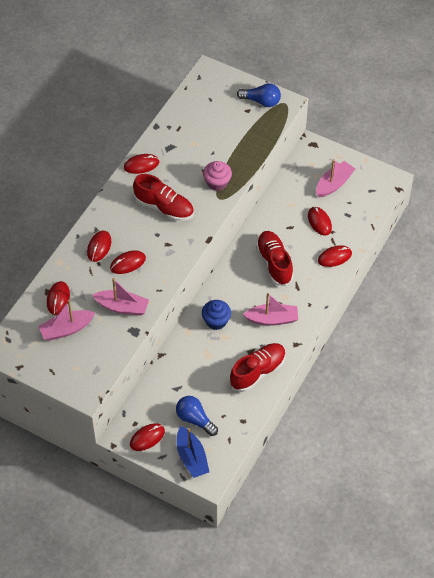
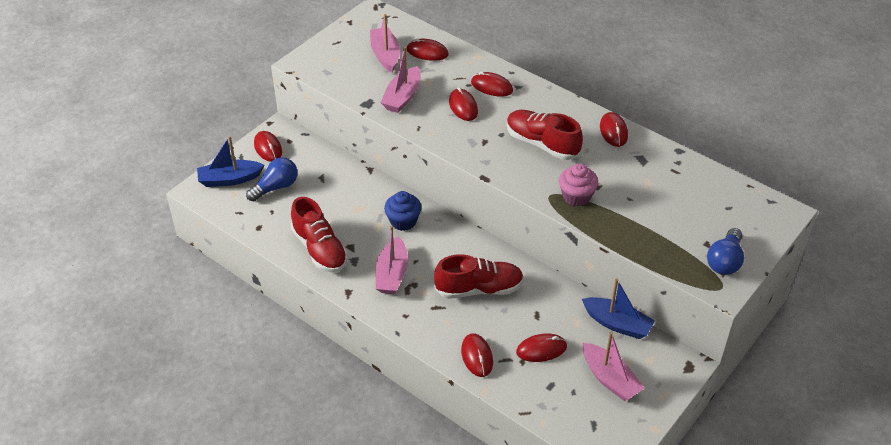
camera: 100 degrees right, 10 degrees down
red shoe [133,174,194,221] -> red shoe turned 90 degrees clockwise [507,110,583,160]
none -> blue boat [582,278,655,339]

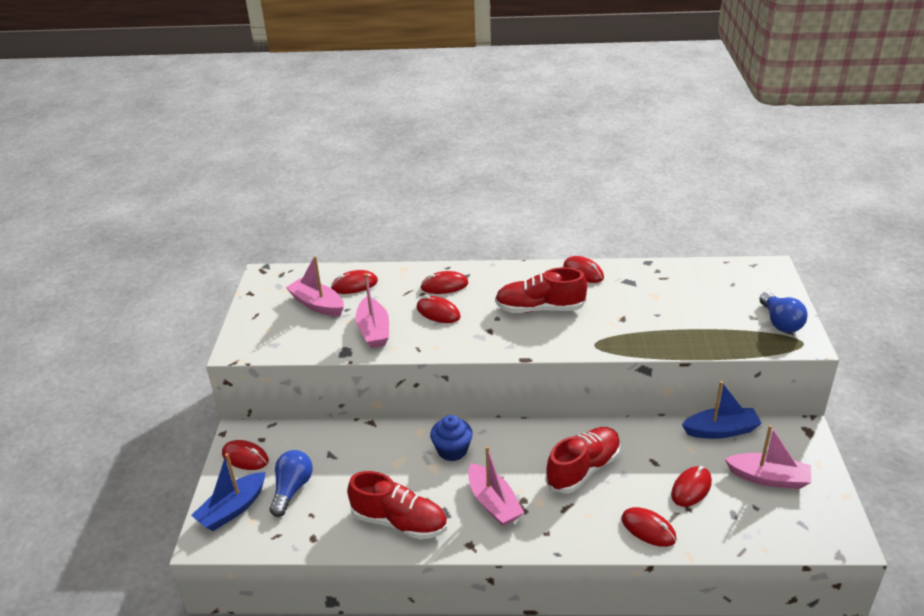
camera: 35 degrees left, 10 degrees down
pink cupcake [559,163,598,206] -> none

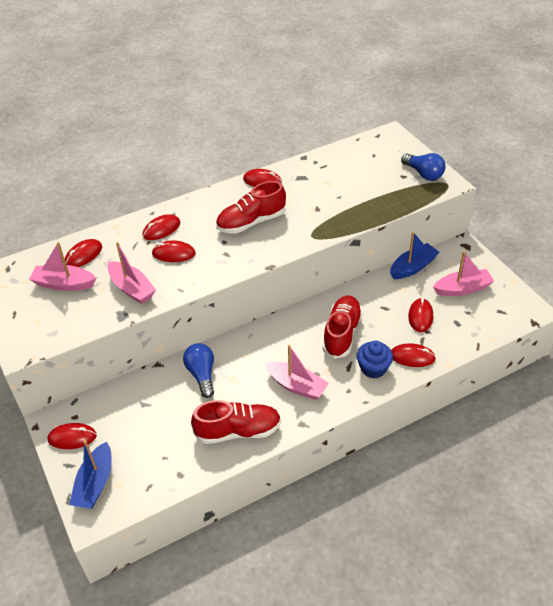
camera: 30 degrees left, 10 degrees up
blue light bulb [270,450,313,517] -> blue light bulb moved to [183,343,214,398]
blue cupcake [430,415,473,461] -> blue cupcake moved to [357,341,393,378]

